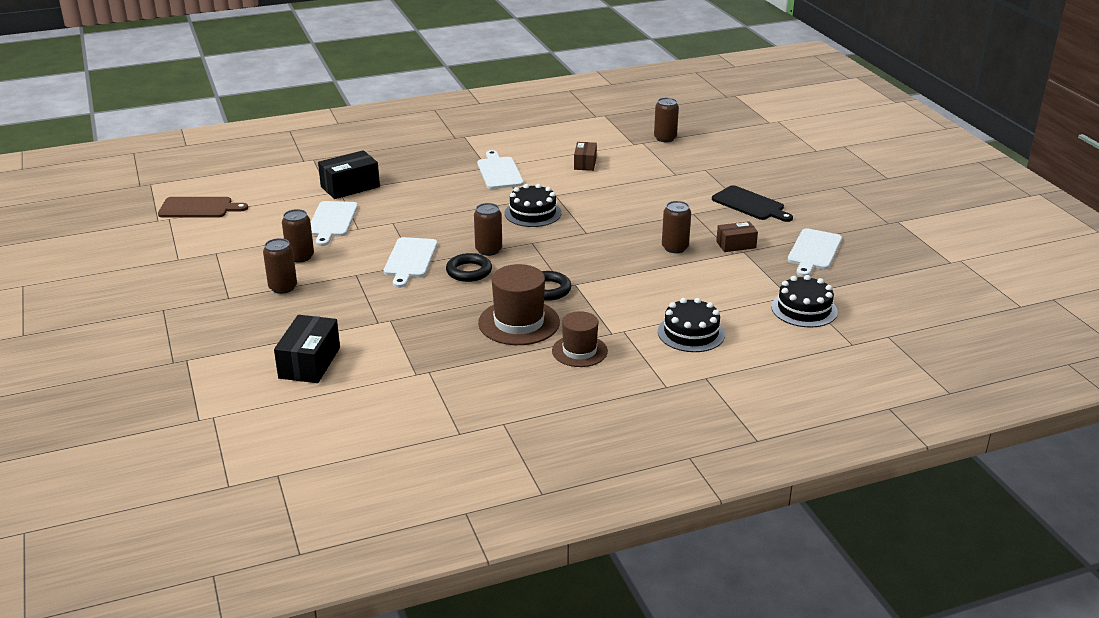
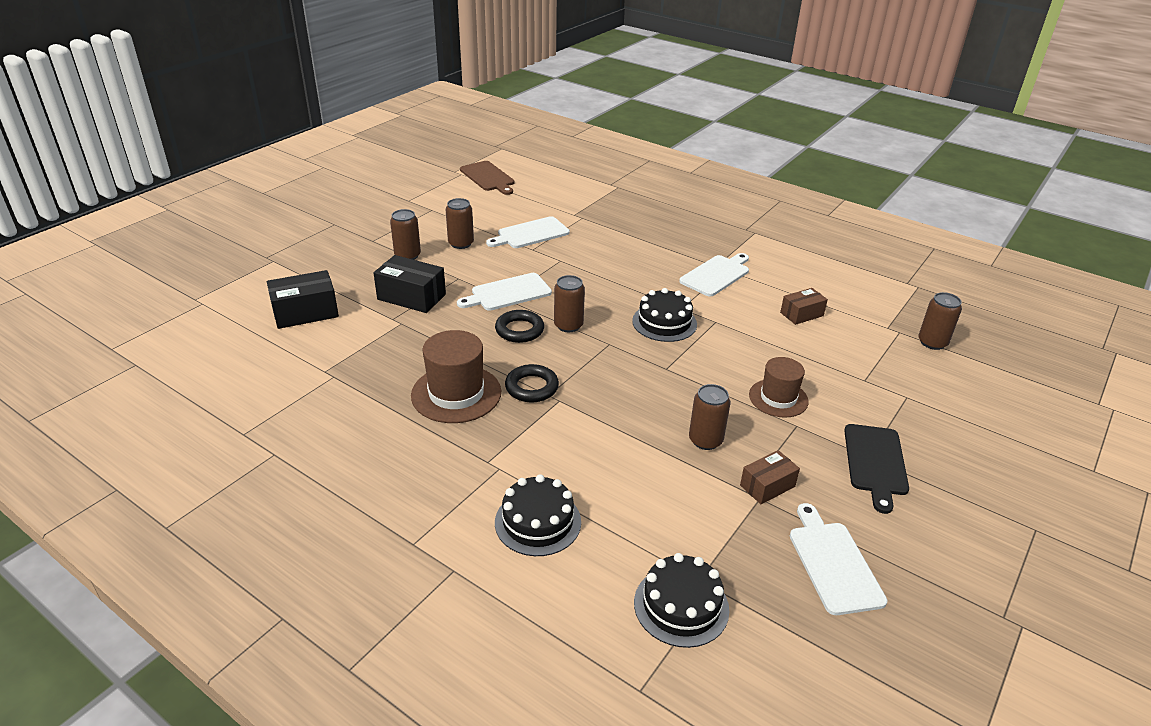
camera: 55 degrees right, 5 degrees up
black box [318,150,380,199] -> black box moved to [374,255,446,313]
brown hat [552,311,608,367] -> brown hat moved to [749,357,809,418]
brown box [716,221,758,252] -> brown box turned 75 degrees counterclockwise [740,450,800,504]
white cutting board [788,228,842,277] -> white cutting board turned 90 degrees clockwise [790,503,888,615]

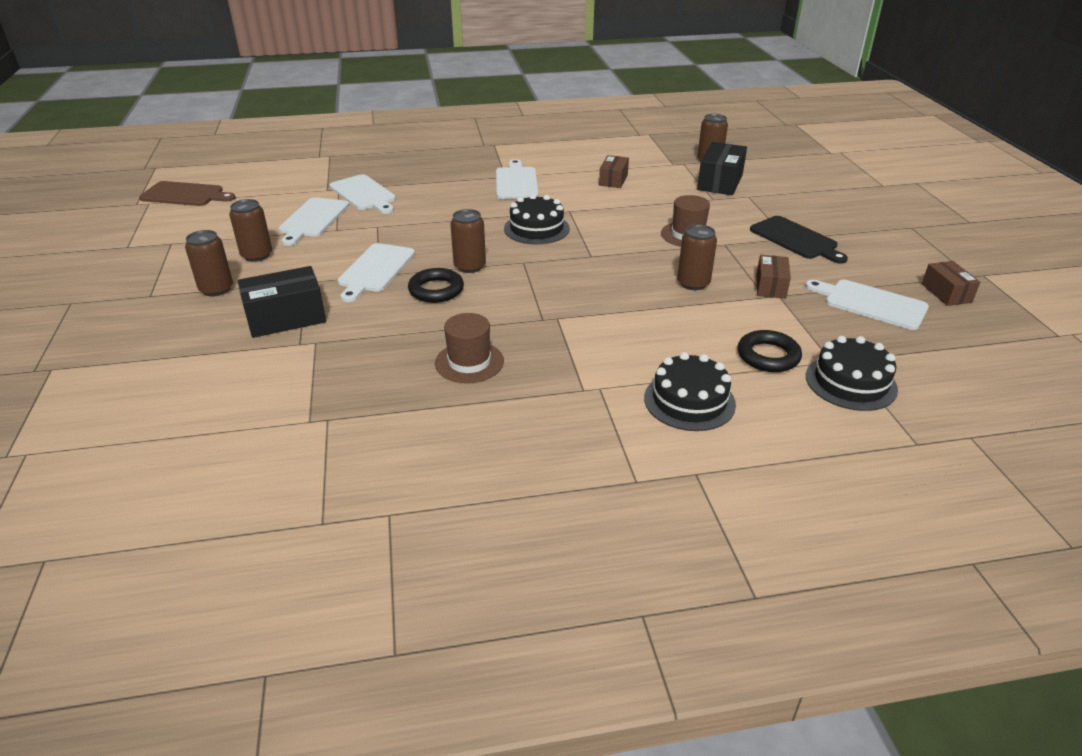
camera: 45 degrees left, 0 degrees up
black box [267,270,339,329] -> black box moved to [697,142,747,195]
brown hat [411,330,501,423] -> brown hat [435,313,504,383], size x0.66
black ring [505,364,559,402] -> black ring moved to [738,330,802,372]
none -> white cutting board [330,174,396,214]
none -> brown box [922,261,980,306]

